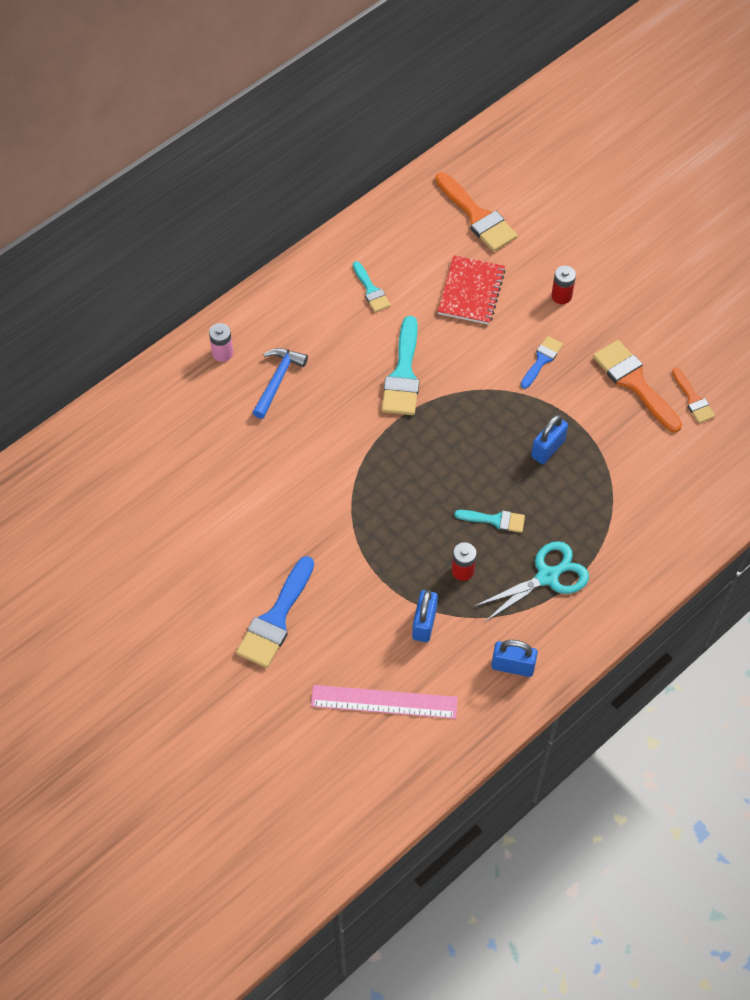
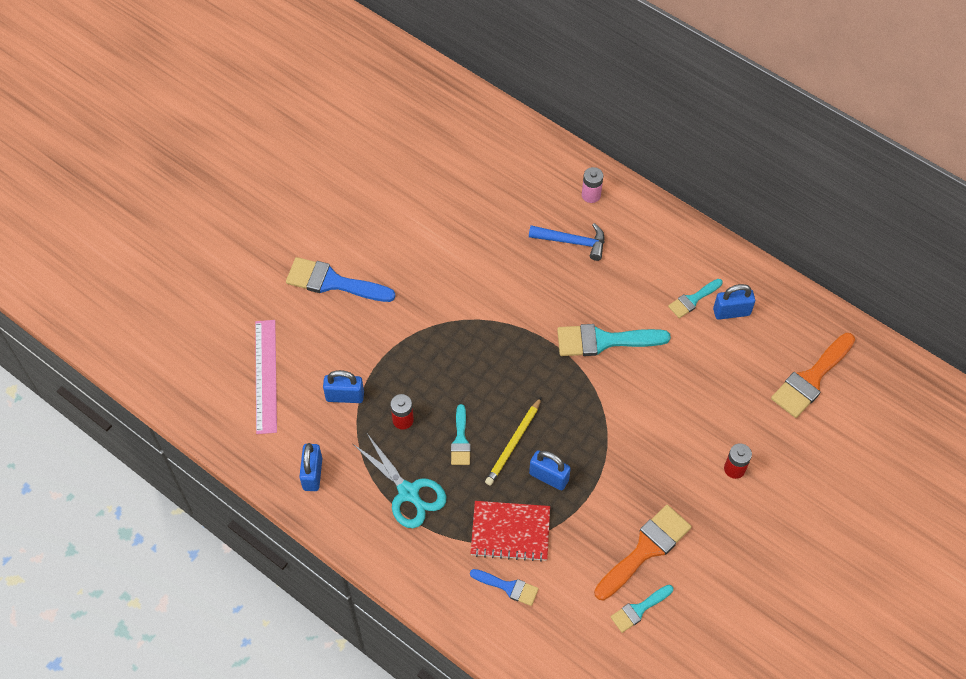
camera: 80 degrees right, 0 degrees up
red notebook [437,256,505,325] -> red notebook moved to [470,501,550,562]
blue brush [521,336,563,389] -> blue brush moved to [470,569,539,606]
orange brush [672,368,715,423] -> turquoise brush [611,585,673,633]
none -> yellow pencil [485,398,541,486]
none -> blue padlock [713,284,755,320]

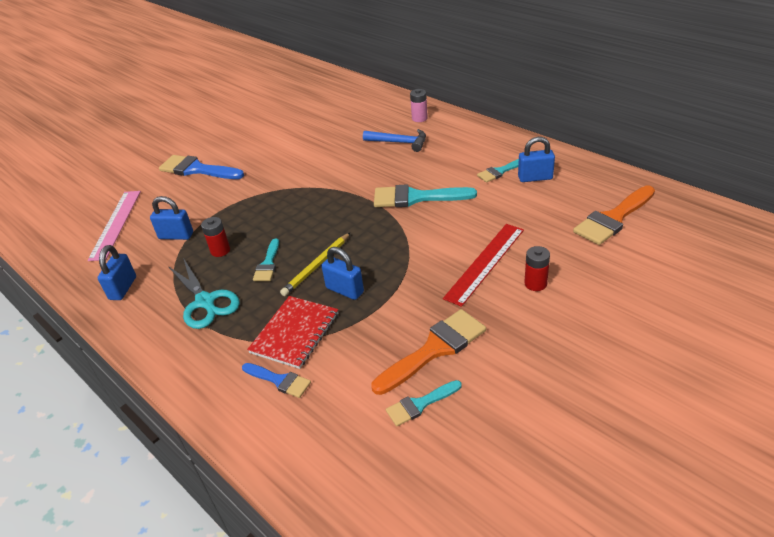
camera: 10 degrees right, 20 degrees down
red notebook [470,501,550,562] -> red notebook turned 75 degrees counterclockwise [247,296,338,369]
none -> red ruler [443,224,524,307]

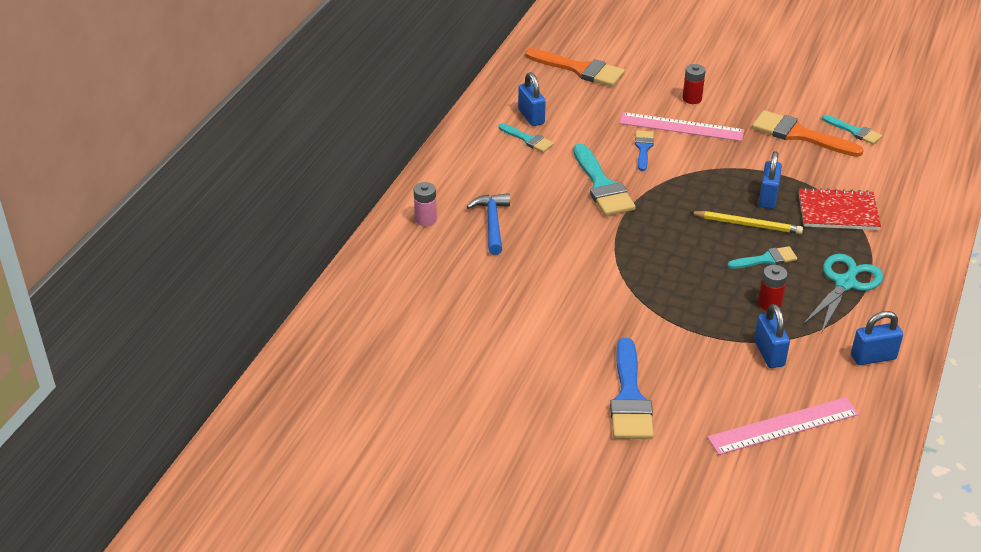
camera: 115 degrees left, 0 degrees up
blue brush [242,363,311,398] -> blue brush moved to [635,130,654,171]
red ruler [443,224,524,307] -> pink ruler [619,112,744,141]

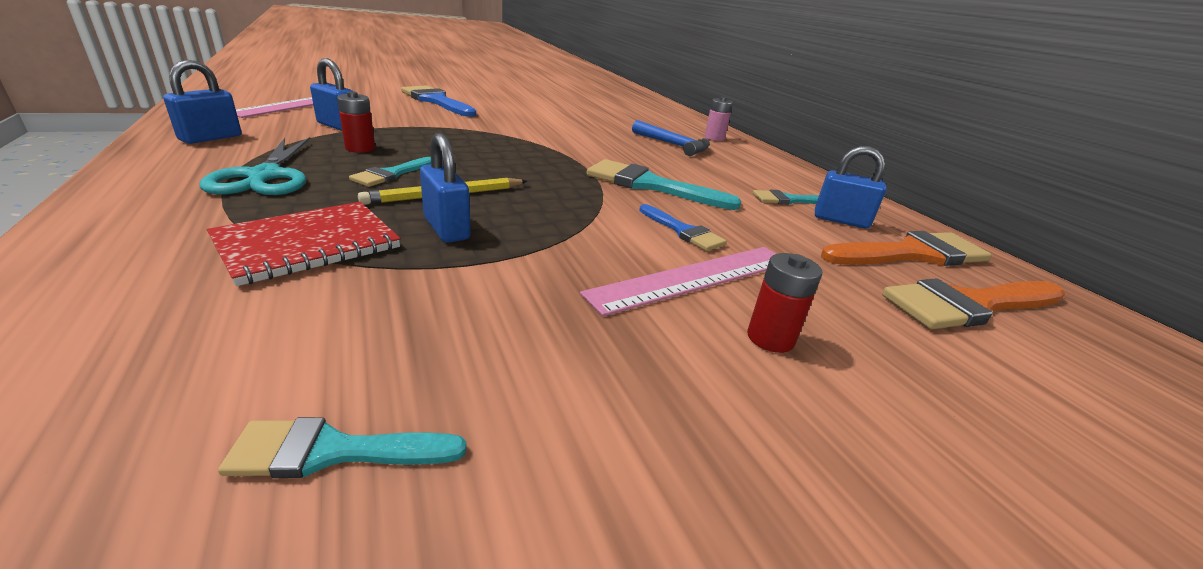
camera: 130 degrees right, 10 degrees down
orange brush [752,110,864,157] -> orange brush moved to [821,231,992,266]

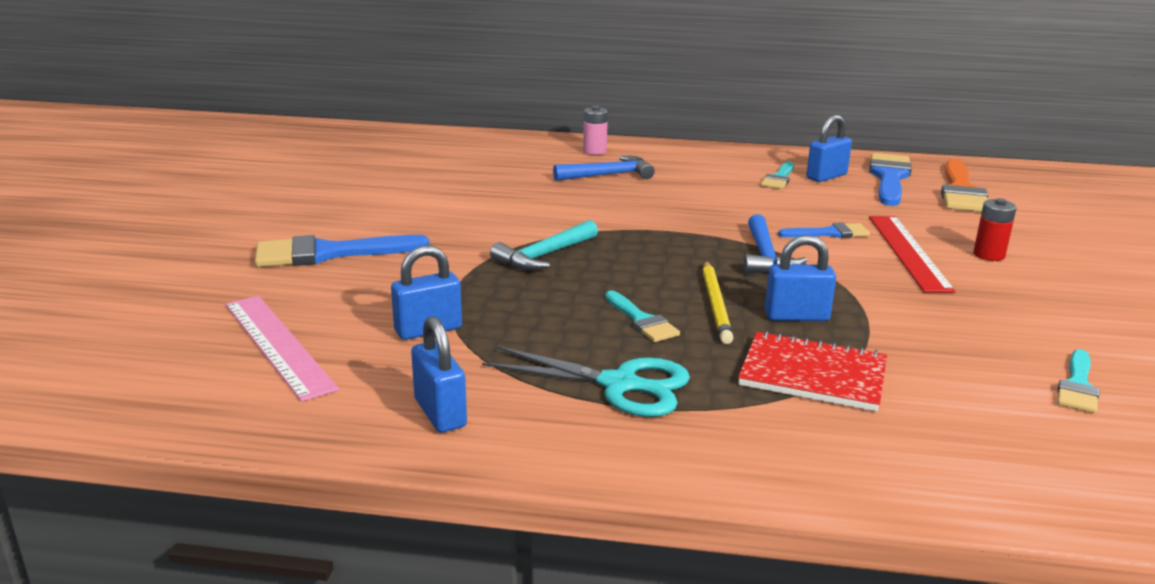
camera: 55 degrees left, 5 degrees down
red notebook [207,202,401,286] -> red notebook turned 60 degrees counterclockwise [738,331,887,411]
red battery [337,91,375,153] -> none
pink ruler [580,247,776,316] -> red ruler [869,216,956,293]
turquoise brush [587,159,741,210] -> none
orange brush [821,231,992,266] -> blue brush [869,153,912,206]
none -> turquoise hammer [490,220,598,270]
none -> blue hammer [744,214,807,274]

